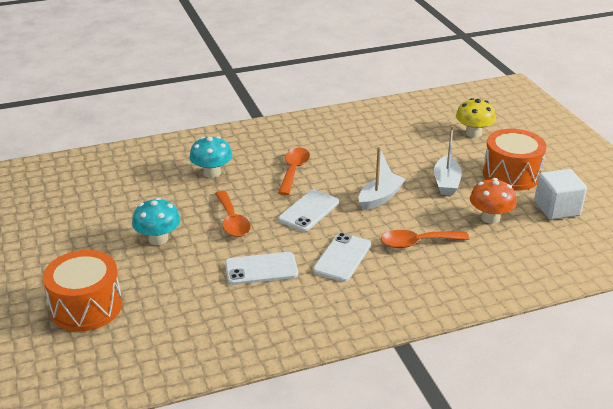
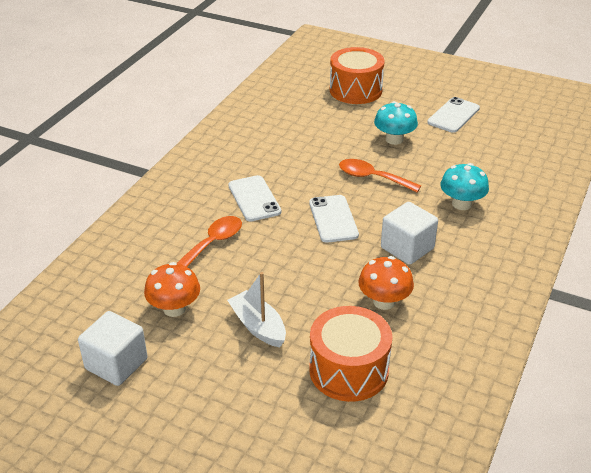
camera: 135 degrees right, 5 degrees up
white phone [225,252,298,285] -> white phone moved to [427,97,480,133]
orange spoon [278,148,310,195] -> white cube [381,202,438,265]
white boat [359,147,405,210] -> none
yellow mushroom [456,98,496,138] -> none
orange drum [483,129,547,191] -> orange drum moved to [309,306,393,402]
none -> orange mushroom [358,256,414,310]

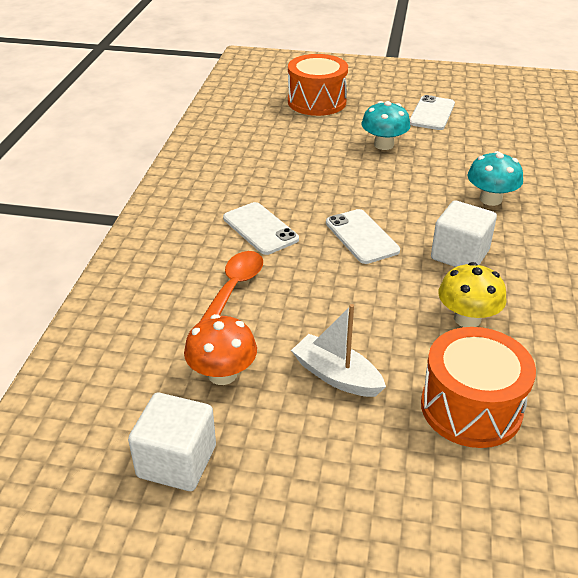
camera: 15 degrees left, 0 degrees up
orange spoon [339,159,421,192] -> none
orange mushroom [358,256,414,310] -> yellow mushroom [438,262,507,327]

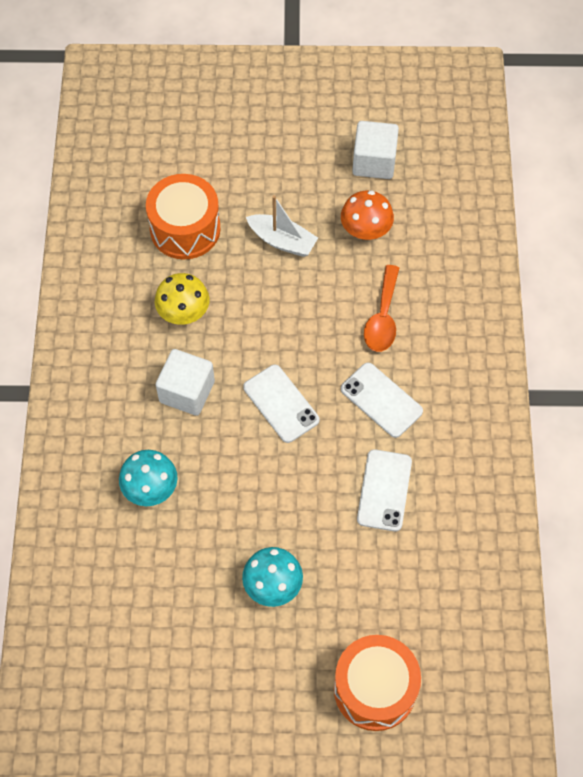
camera: 170 degrees right, 25 degrees up
white phone [410,95,455,130] -> white phone moved to [357,449,412,532]

